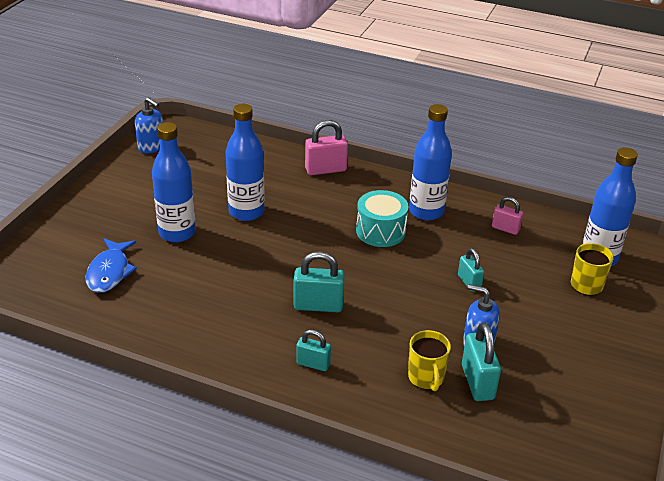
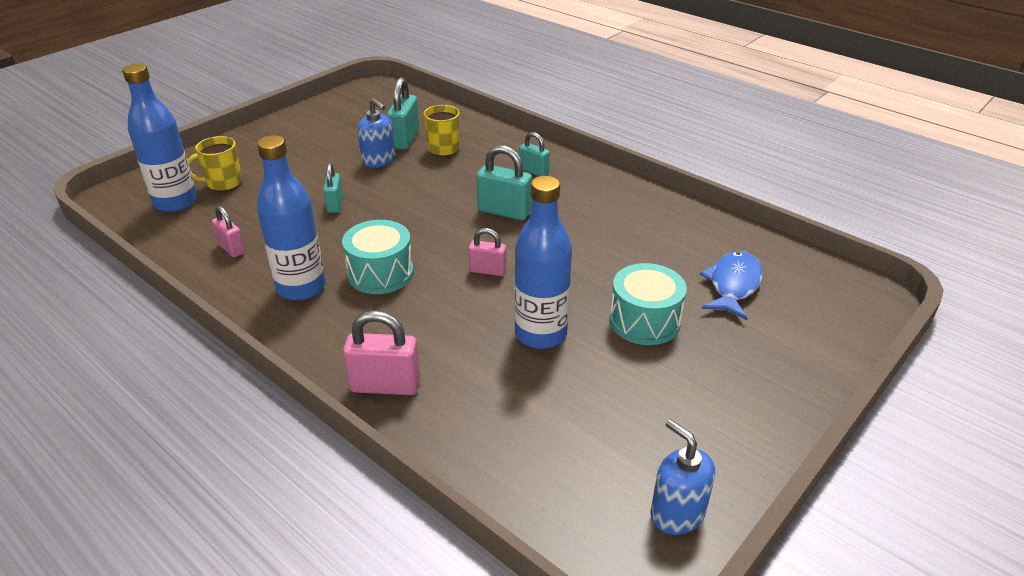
camera: 160 degrees left, 0 degrees up
blue bottle [152,122,196,242] -> turquoise drum [610,263,687,345]
none -> pink padlock [468,228,507,276]

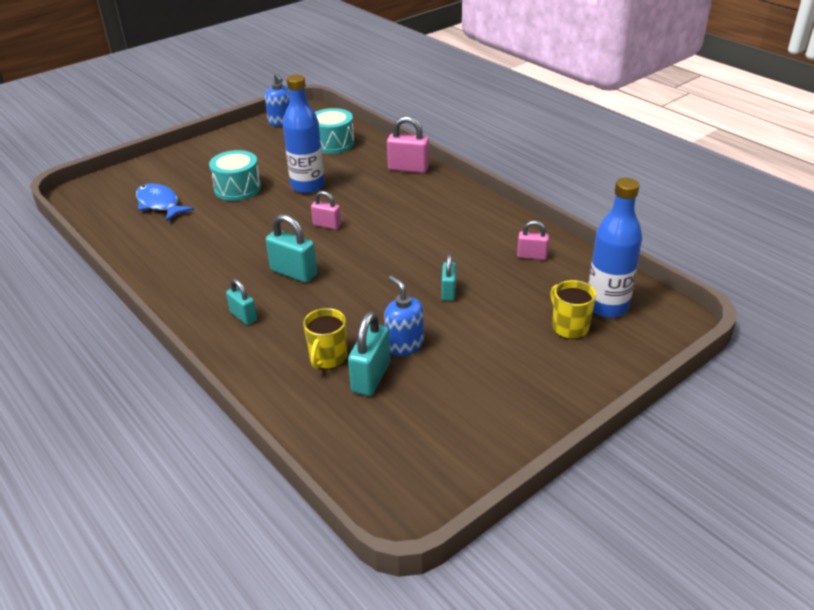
camera: 170 degrees left, 0 degrees up
yellow mug [187,136,242,191] -> yellow mug turned 105 degrees counterclockwise [550,280,596,339]
pink padlock [212,206,245,257] -> pink padlock turned 45 degrees counterclockwise [517,221,549,260]
blue bottle [257,135,325,300] -> none
turquoise drum [342,220,413,294] -> turquoise drum moved to [315,108,355,154]
blue fish [700,251,763,320] -> blue fish turned 105 degrees clockwise [136,183,194,222]

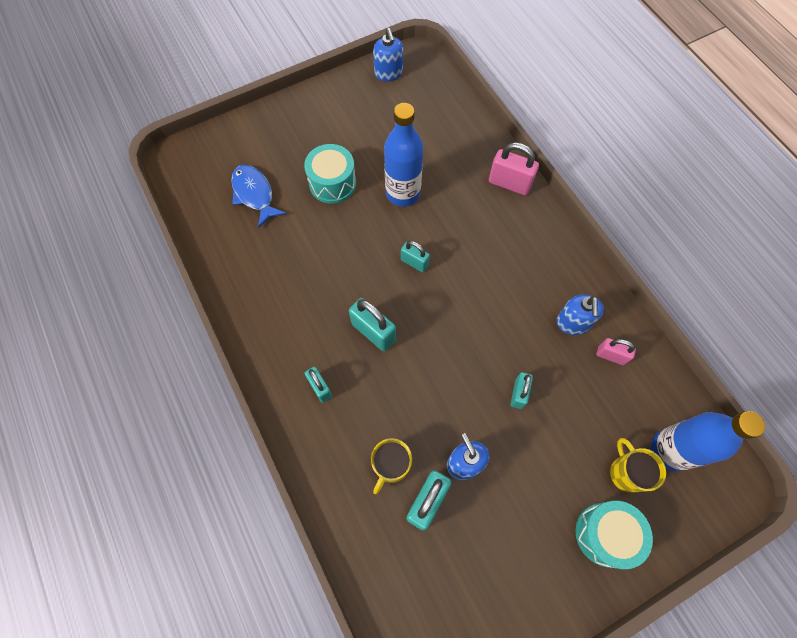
camera: 10 degrees right, 30 degrees up
pink padlock [311,191,341,230] -> turquoise padlock [401,241,430,272]
turquoise drum [315,108,355,154] -> turquoise drum moved to [575,501,653,569]
none -> blue soap dispenser [556,294,604,335]

